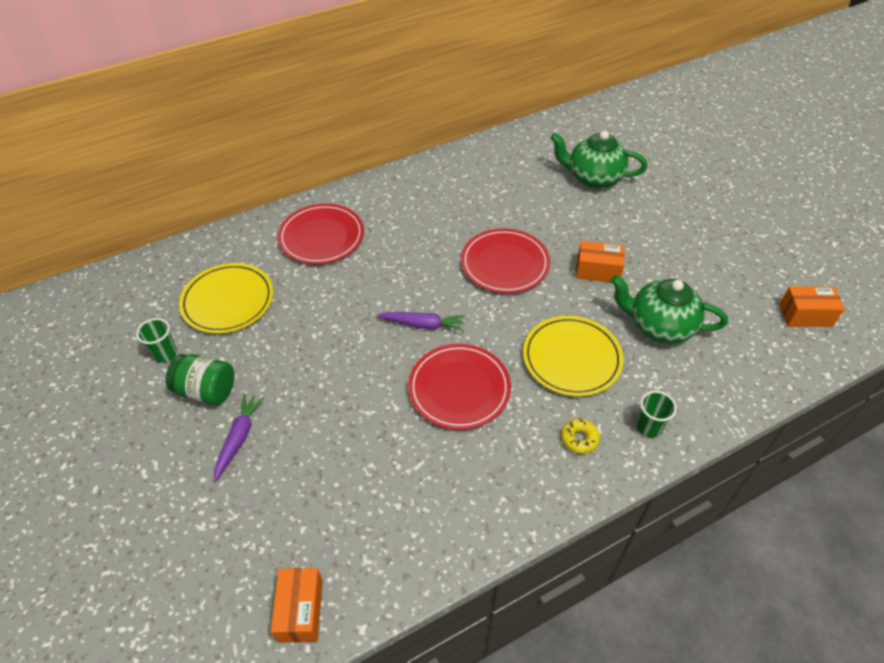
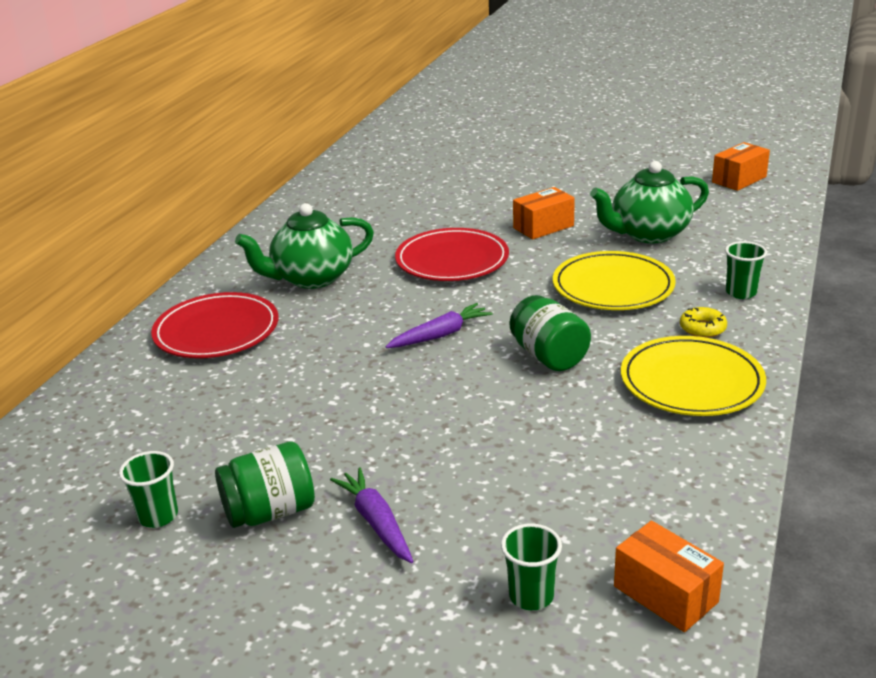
camera: 40 degrees left, 20 degrees down
yellow plate [179,263,273,334] -> yellow plate moved to [621,336,766,416]
red plate [408,344,511,430] -> green jar [510,295,591,371]
green teapot [550,131,647,189] -> green teapot moved to [235,203,374,289]
none -> green cup [501,523,562,610]

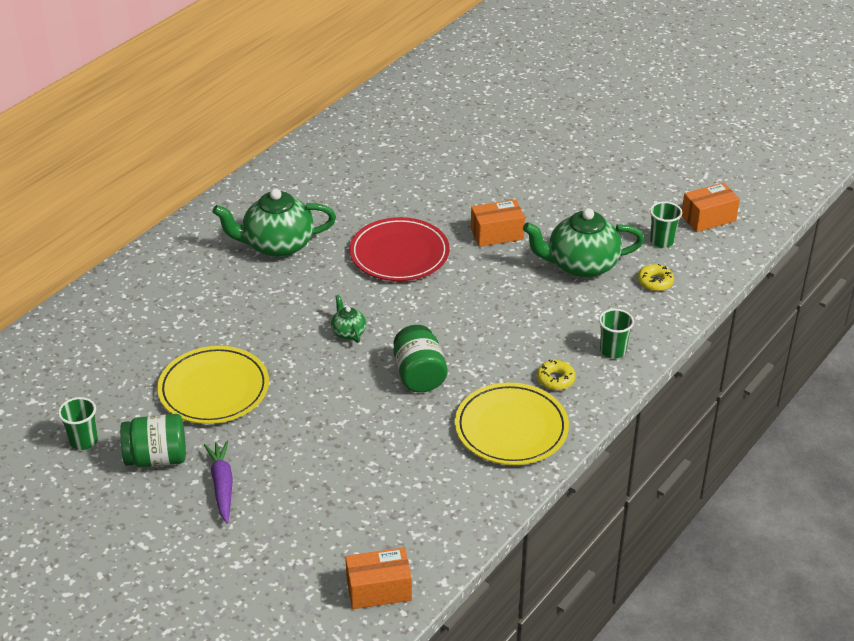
camera: 15 degrees right, 10 degrees up
red plate [151,292,278,358] -> none
purple carrot [385,303,492,348] -> green teapot [331,295,366,343]
green cup [501,523,562,610] -> green cup moved to [650,201,682,248]
yellow plate [553,251,676,310] -> yellow plate moved to [157,346,269,424]
orange box [614,520,724,632] -> orange box turned 75 degrees counterclockwise [345,547,412,609]
none -> yellow donut [638,264,674,291]

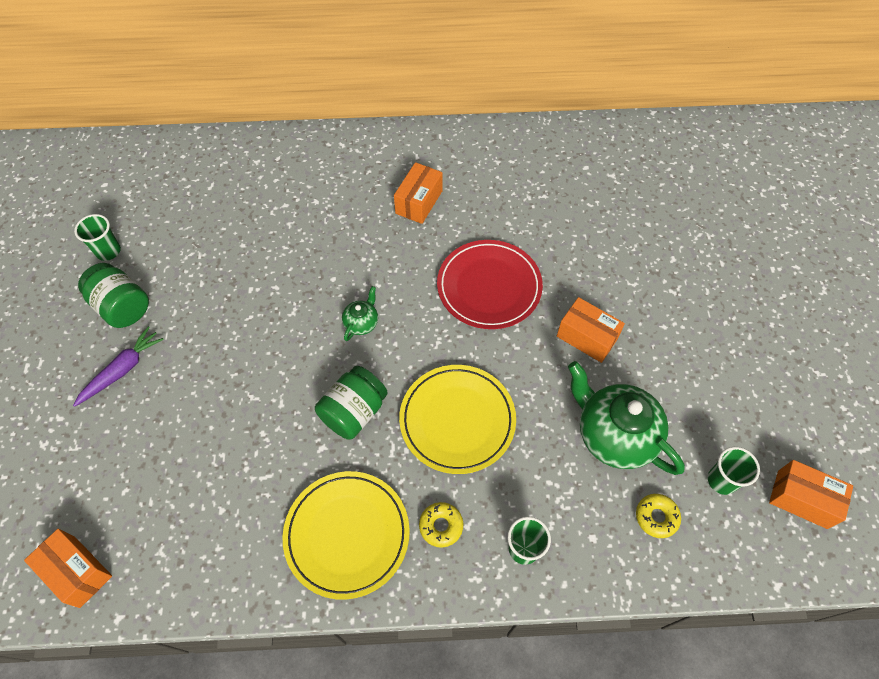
camera: 50 degrees right, 20 degrees up
yellow plate [157,346,269,424] -> yellow plate moved to [399,365,516,474]
green teapot [213,188,336,258] -> orange box [394,162,443,224]

